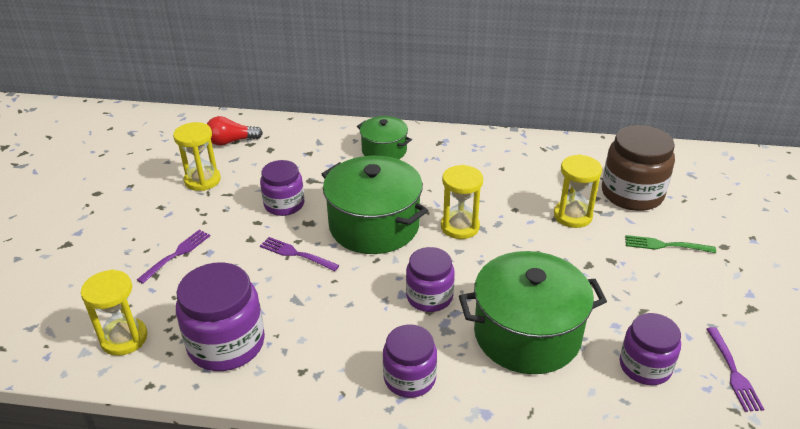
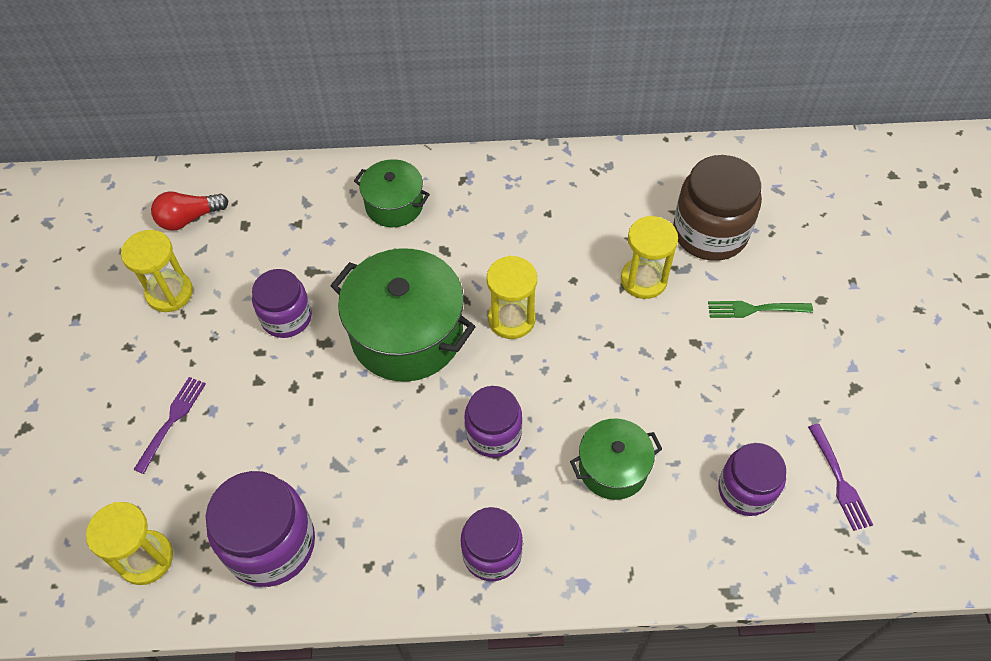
camera: 10 degrees left, 20 degrees up
purple fork [260,237,340,271] -> none
green pot [459,251,607,374] -> green pot [570,418,662,500], size x0.57

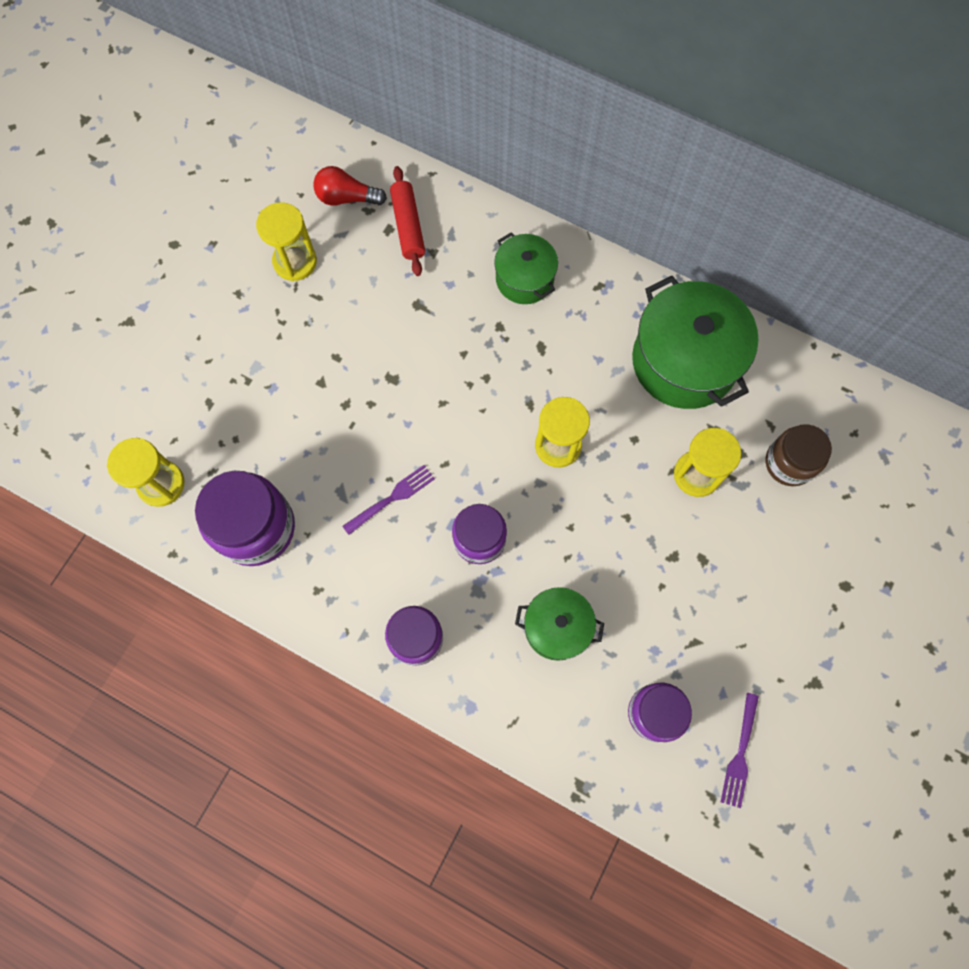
camera: 30 degrees right, 15 degrees up
purple fork [133,377,206,474] -> purple fork moved to [342,465,435,535]
purple jar [252,269,312,338] -> none
green pot [330,248,476,382] -> green pot moved to [632,276,758,409]
brown jar [673,155,762,261] -> brown jar [766,424,832,486], size x0.65
green fork [708,301,813,318] -> none
none -> red rolling pin [390,166,425,276]

